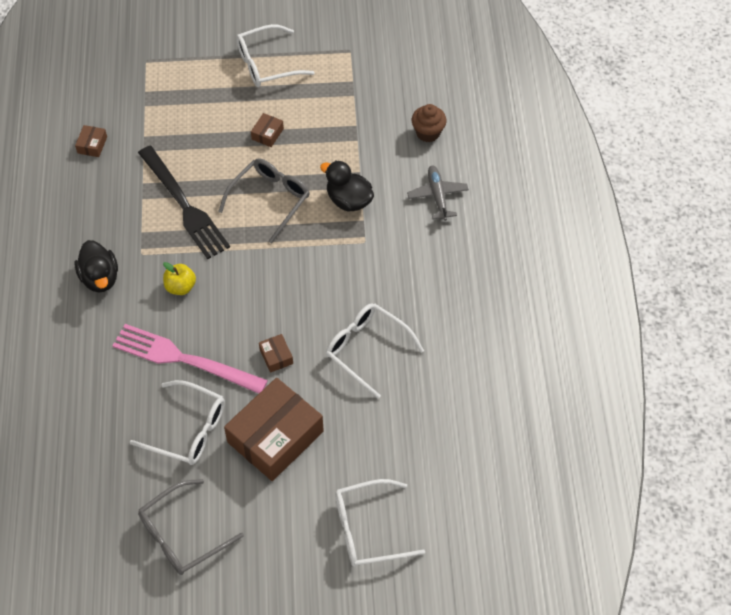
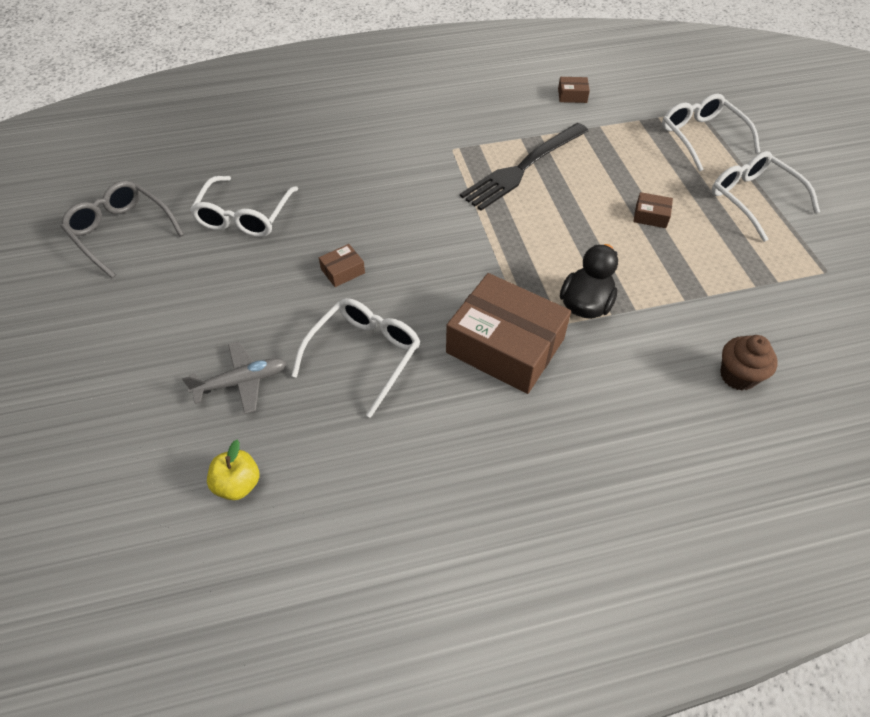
camera: 80 degrees right, 5 degrees down
black duck [75,240,118,293] -> none
pink fork [112,324,268,394] -> none
yellow apple [163,262,196,295] -> yellow apple moved to [207,440,259,500]
grey glasses [218,158,309,243] -> none
brown box [224,378,324,481] -> brown box moved to [446,273,571,394]
white glasses [335,479,425,567] -> white glasses moved to [662,94,760,172]
grey plane [407,165,469,221] -> grey plane moved to [182,341,287,414]

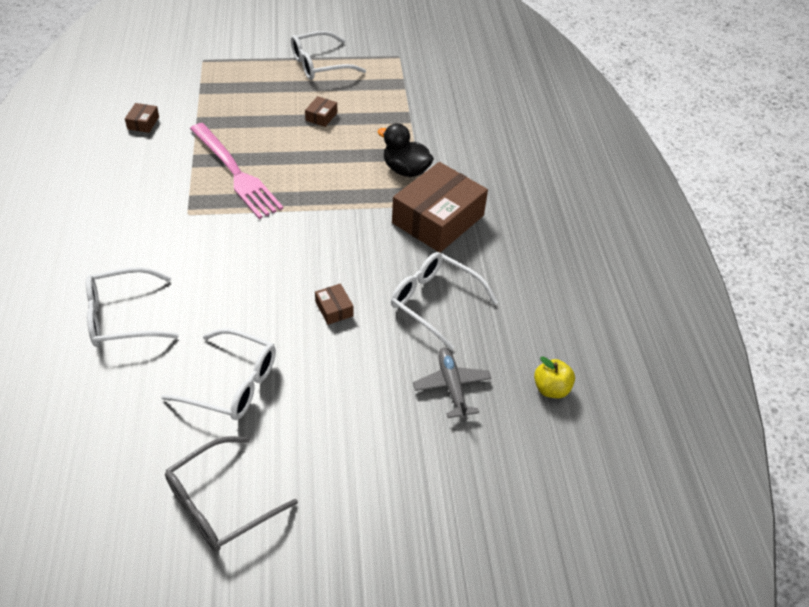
camera: 85 degrees left, 5 degrees down
black fork [460,123,589,211] -> pink fork [190,123,283,219]
white glasses [662,94,760,172] -> white glasses moved to [86,267,179,347]
brown cupcake [720,335,778,391] -> none

